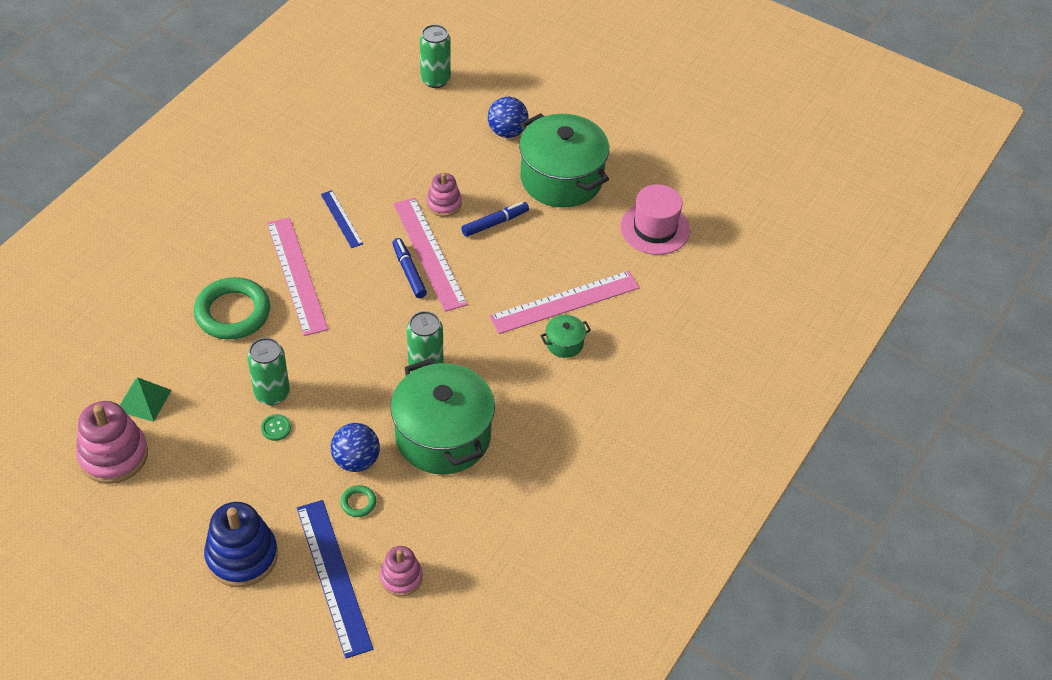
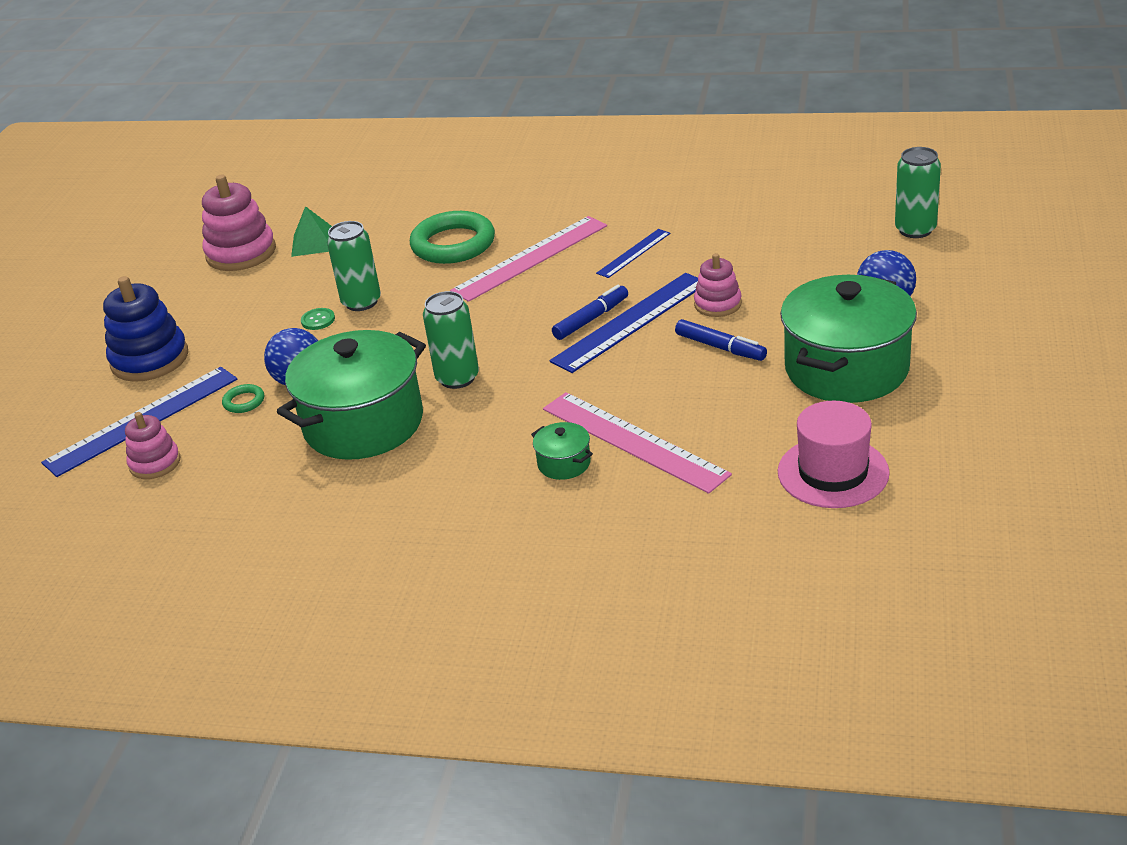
camera: 75 degrees right, 15 degrees down
pink ruler [393,198,468,312] -> blue ruler [550,273,698,373]

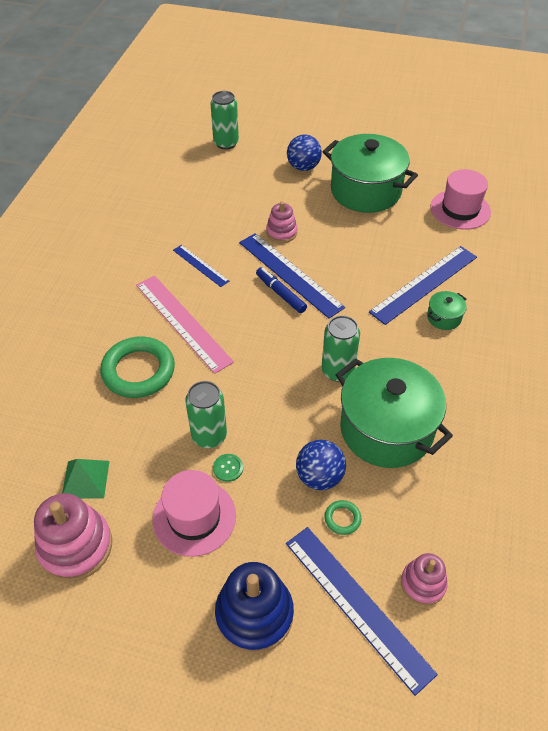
camera: 90 degrees left, 15 degrees up
pink ruler [543,392,732,494] -> blue ruler [369,246,477,325]
blue marker [675,319,767,361] -> none
none -> pink hat [153,470,236,557]

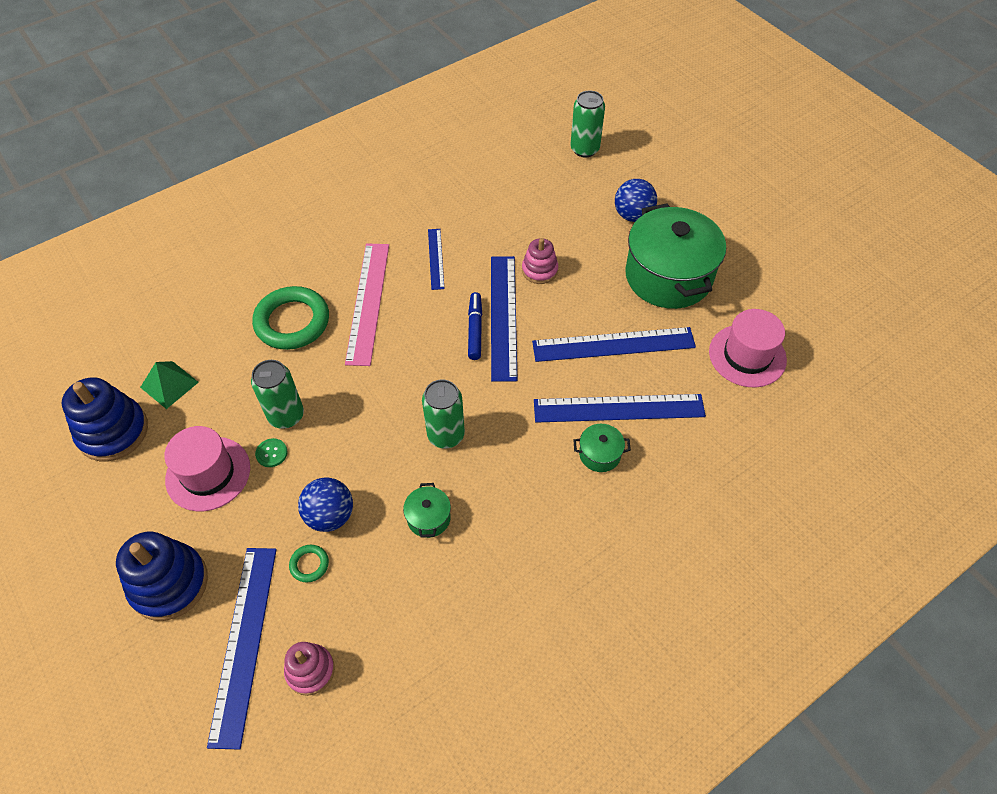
camera: 40 degrees right, 5 degrees up
pink stacking toy [34,493,112,581] -> blue stacking toy [62,377,148,461]
green pot [335,358,453,468] -> green pot [403,483,451,538], size x0.41
none -> blue ruler [532,327,696,362]

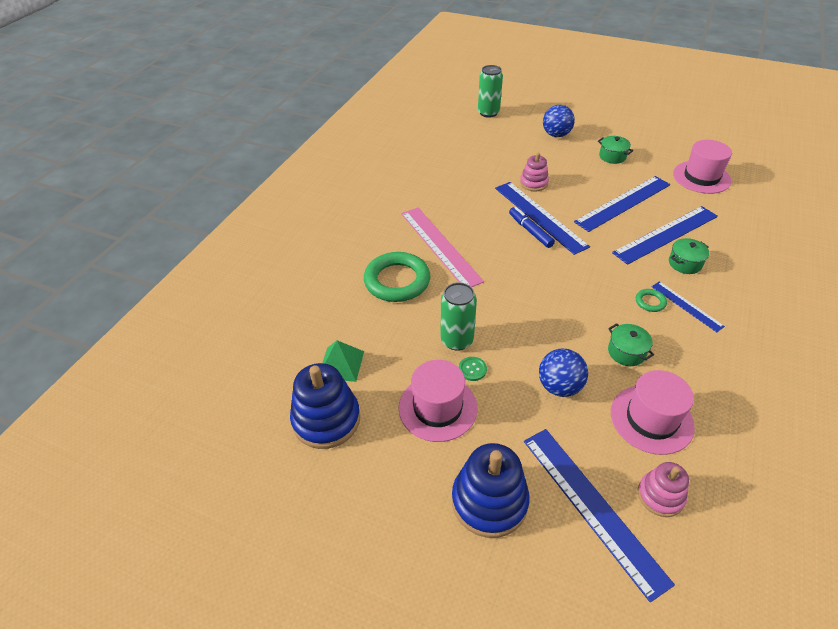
camera: 30 degrees left, 10 degrees down
green ring [289,545,329,583] -> green ring moved to [636,289,667,312]
green can [422,379,465,449] -> none
blue ruler [428,229,445,290] -> blue ruler moved to [652,281,725,332]
green pot [625,203,726,309] -> green pot [598,136,633,164], size x0.41
none -> pink hat [611,370,695,455]

